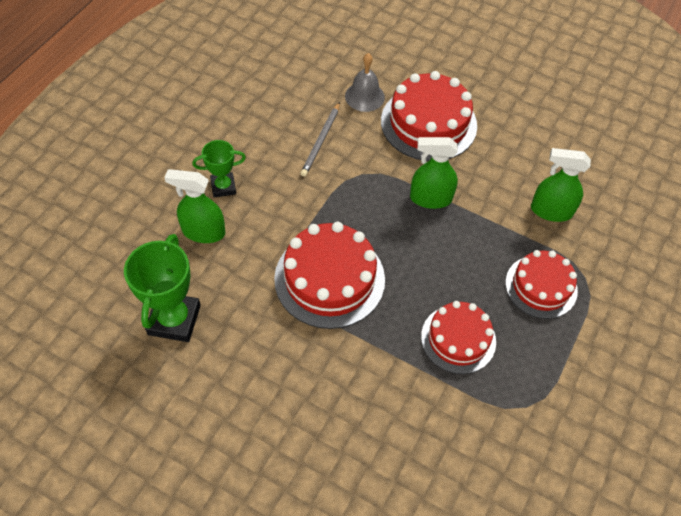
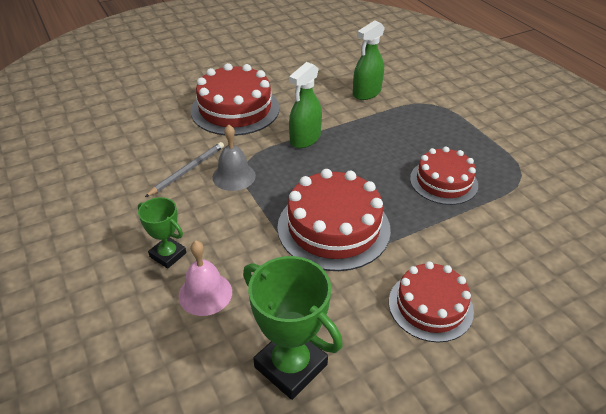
camera: 55 degrees left, 15 degrees down
green spray bottle [164,169,225,243] -> pink bell [178,241,232,316]
green trophy [192,140,246,198] -> green trophy turned 75 degrees counterclockwise [138,197,186,269]
grey pencil [301,102,340,177] -> grey pencil turned 105 degrees counterclockwise [145,142,224,197]
grey bell [345,53,385,112] -> grey bell moved to [212,125,256,191]
red cake [506,250,578,319] -> red cake moved to [389,261,474,343]

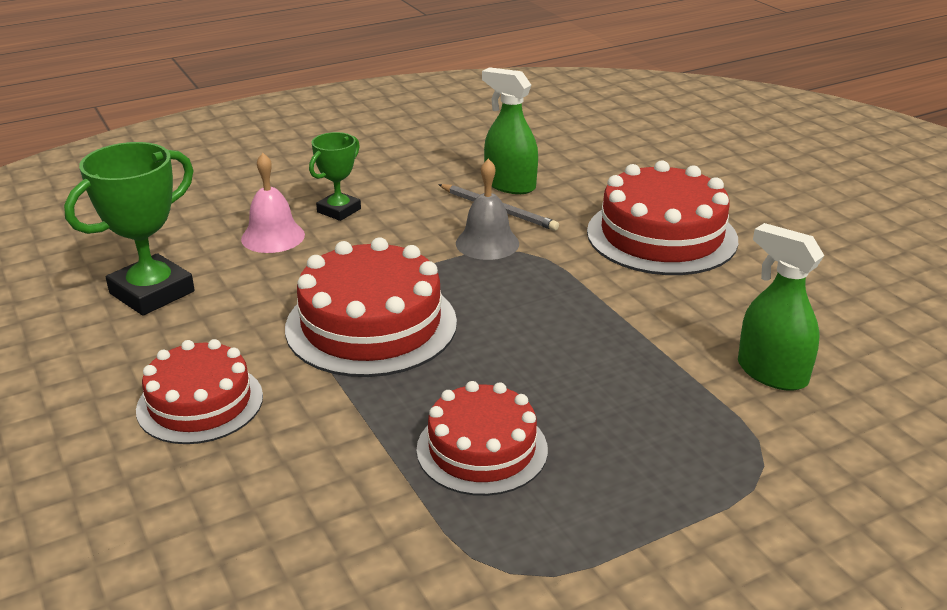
camera: 90 degrees right, 10 degrees down
green spray bottle [289,62,322,148] -> green spray bottle moved to [482,67,538,194]

